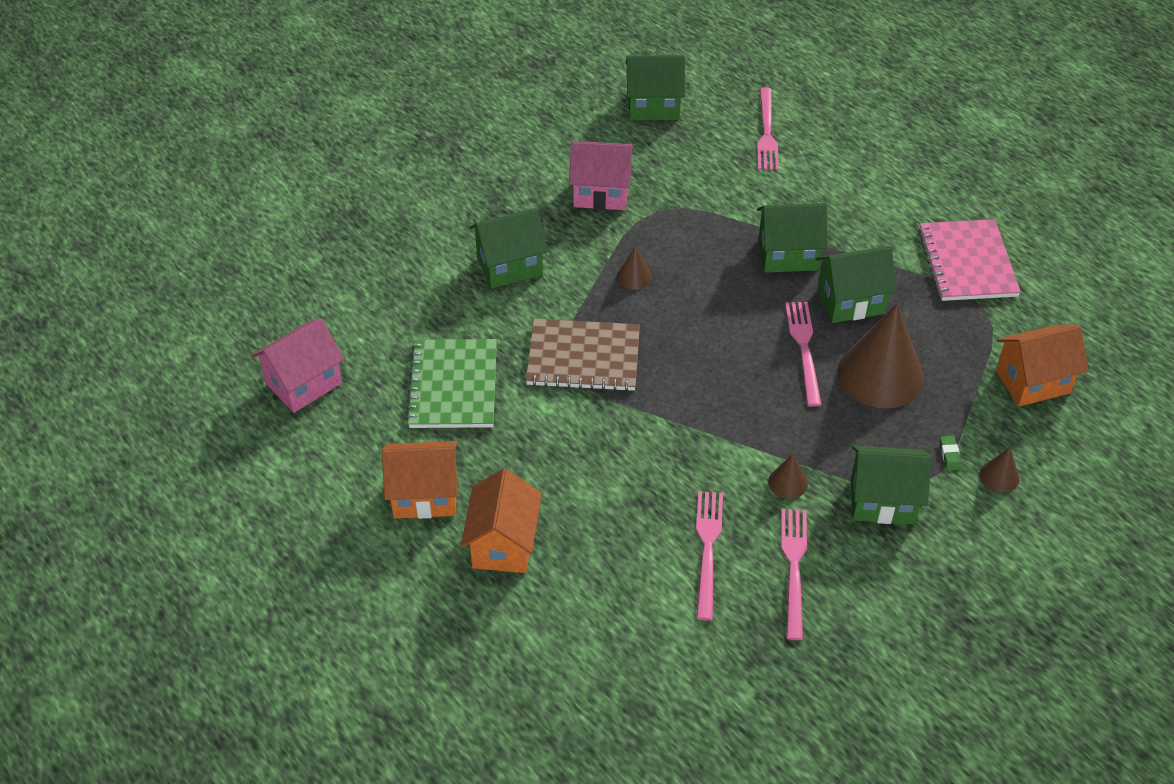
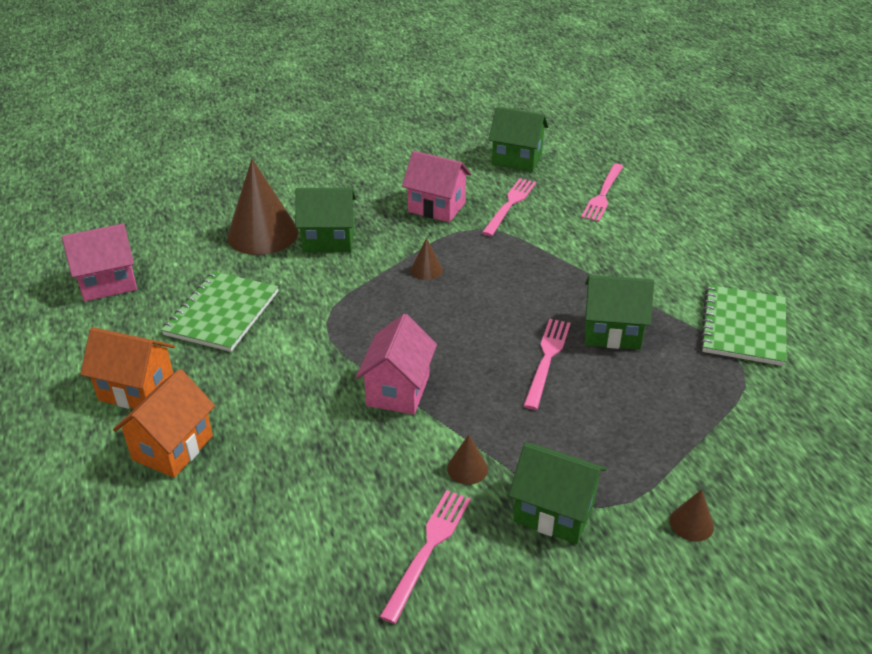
camera: 20 degrees right, 10 degrees down
brown notebook [526,319,640,392] -> none
pink fork [696,491,723,620] -> pink fork moved to [482,178,536,236]
green house [757,203,828,273] -> none
brown cone [837,304,924,409] -> brown cone moved to [227,159,299,255]
pink notebook [918,219,1021,301] -> green notebook [700,285,787,366]
green eraser [940,436,962,471] -> none
orange house [996,324,1088,407] -> none
none -> pink house [356,314,437,415]

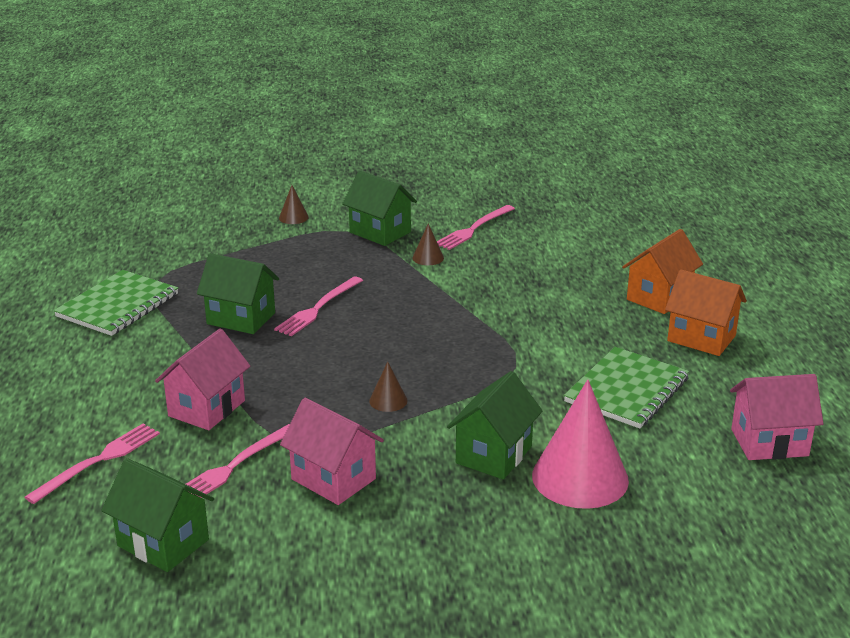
camera: 165 degrees left, 10 degrees down
brown cone [227,159,299,255] -> pink cone [532,379,629,509]
green house [295,188,356,252] -> green house turned 75 degrees counterclockwise [447,371,543,480]
pink house [356,314,437,415] -> pink house moved to [155,329,250,430]

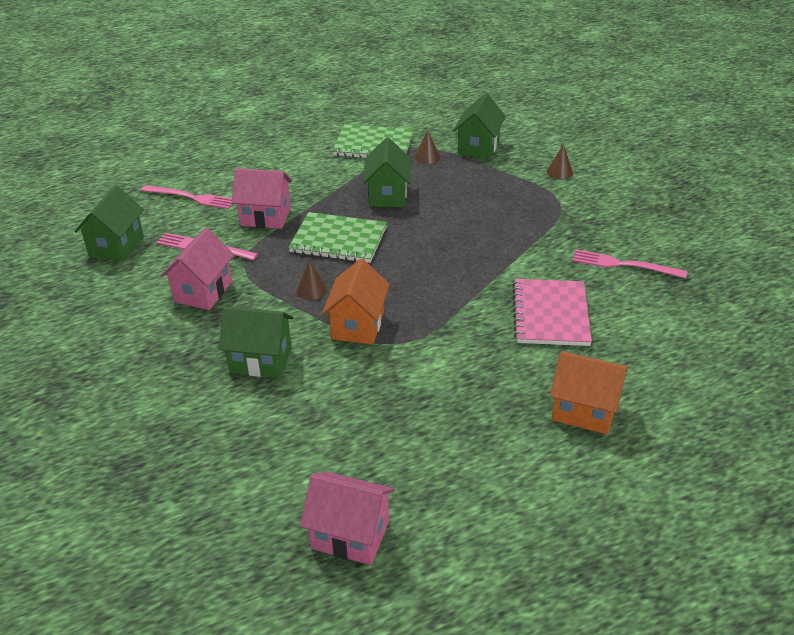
camera: 70 degrees right, 10 degrees up
pink fork [274,276,363,336] -> none
green house [342,171,417,246] -> green house moved to [453,93,506,159]
brown cone [413,224,444,265] -> brown cone moved to [415,130,440,164]
pink cone [532,379,629,509] -> none
green notebook [564,347,689,429] -> green notebook moved to [288,212,387,263]
orange house [665,269,747,356] -> orange house moved to [322,259,390,344]
pink house [730,374,823,460] -> pink house turned 45 degrees counterclockwise [300,472,395,565]
none -> pink notebook [513,279,592,346]

